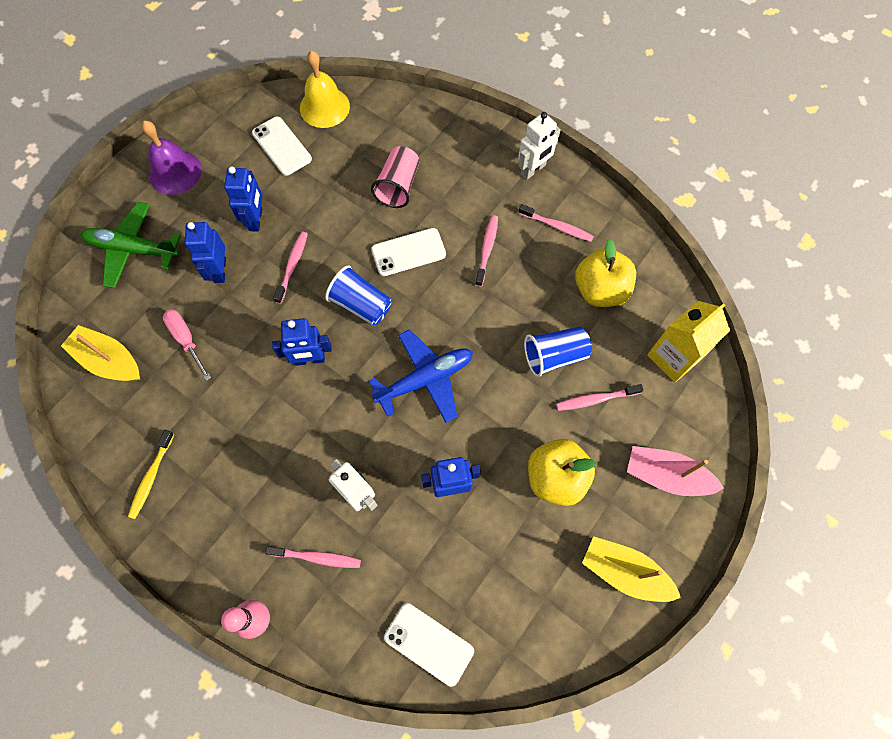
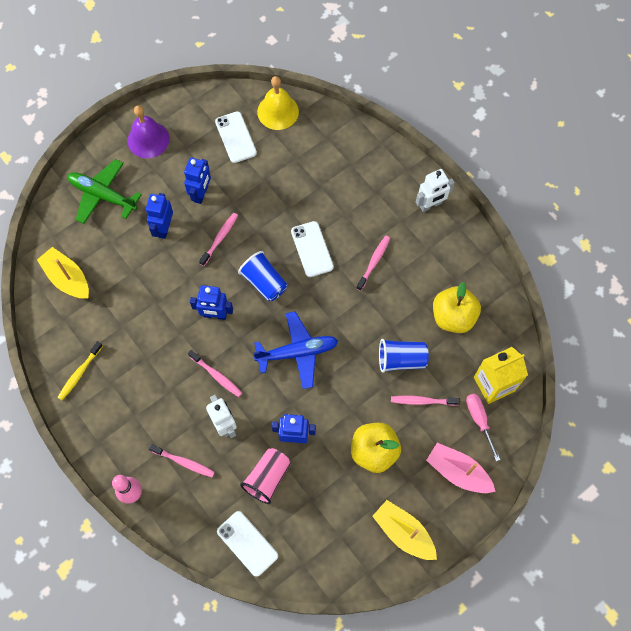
camera: 15 degrees right, 0 degrees up
pink screwdriver [163,309,211,381] -> pink screwdriver moved to [466,393,500,461]
pink cup [371,146,419,208] -> pink cup moved to [240,448,291,504]
white phone [371,228,446,276] -> white phone turned 75 degrees clockwise [291,221,334,277]
pink toothbrush [518,204,594,242] -> pink toothbrush moved to [188,350,242,397]

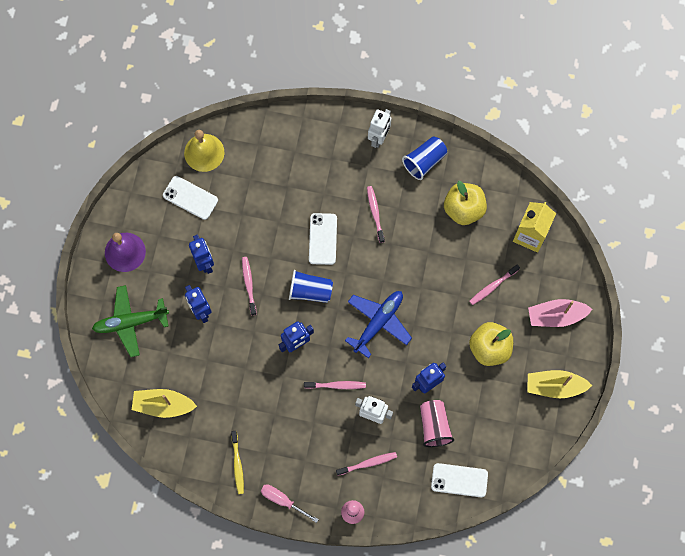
camera: 40 degrees left, 5 degrees up
white phone [291,221,334,277] -> white phone turned 60 degrees clockwise [309,213,337,265]
blue cup [379,339,429,373] -> blue cup moved to [402,136,447,180]
pink screwdriver [466,393,500,461] -> pink screwdriver moved to [261,485,319,523]

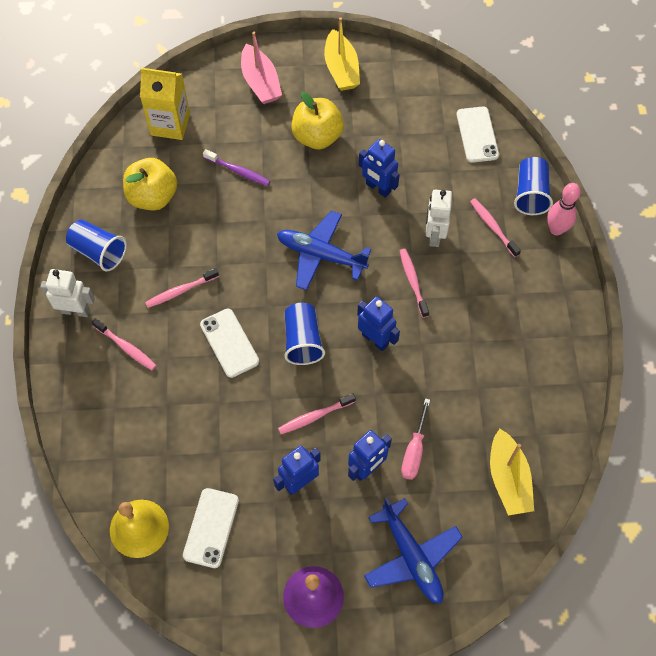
camera: 105 degrees left, 10 degrees down
green plane [92,285,169,357] -> blue plane [364,498,463,604]
yellow toothbrush [231,431,244,494] -> none
pink screwdriver [261,485,319,523] -> pink screwdriver moved to [401,398,430,480]
white phone [309,213,337,265] -> white phone turned 75 degrees clockwise [200,308,259,378]
pink cup [420,400,454,447] -> none
pink toothbrush [470,264,520,305] -> pink toothbrush moved to [92,318,157,370]
none -> purple toothbrush [203,149,270,186]
none -> blue cup [514,157,553,215]

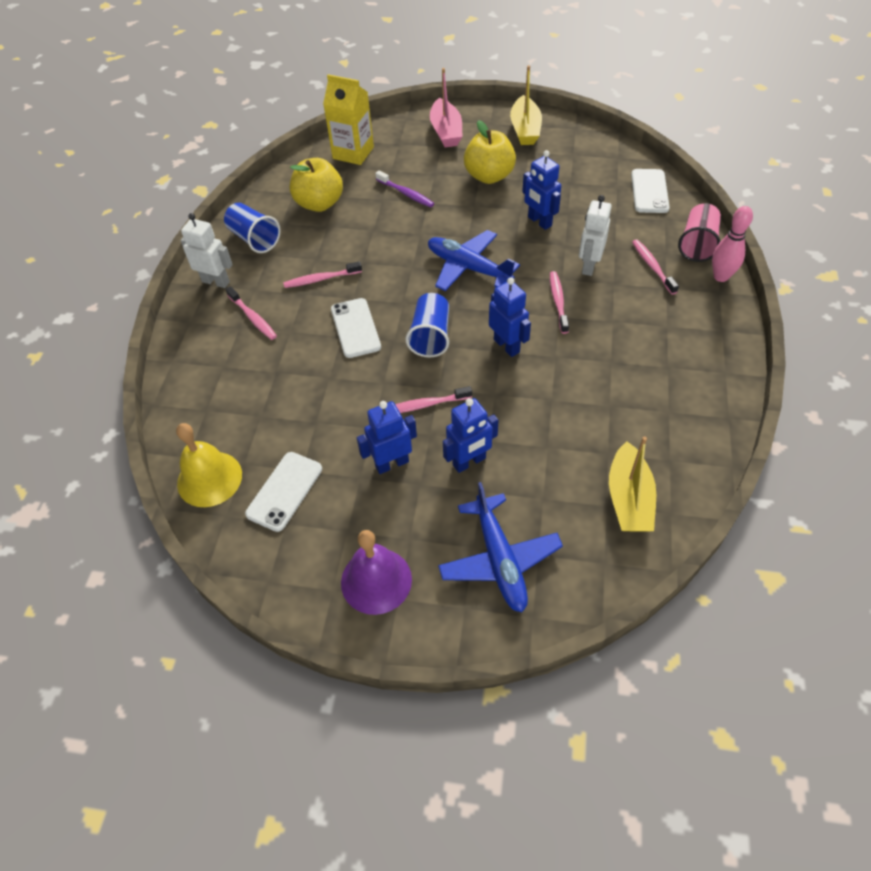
camera: 15 degrees right, 10 degrees down
pink screwdriver [401,398,430,480] -> none
blue cup [514,157,553,215] -> pink cup [678,203,721,262]

